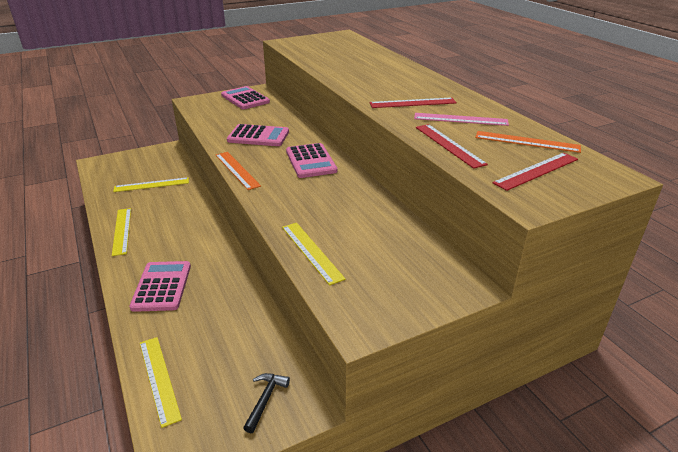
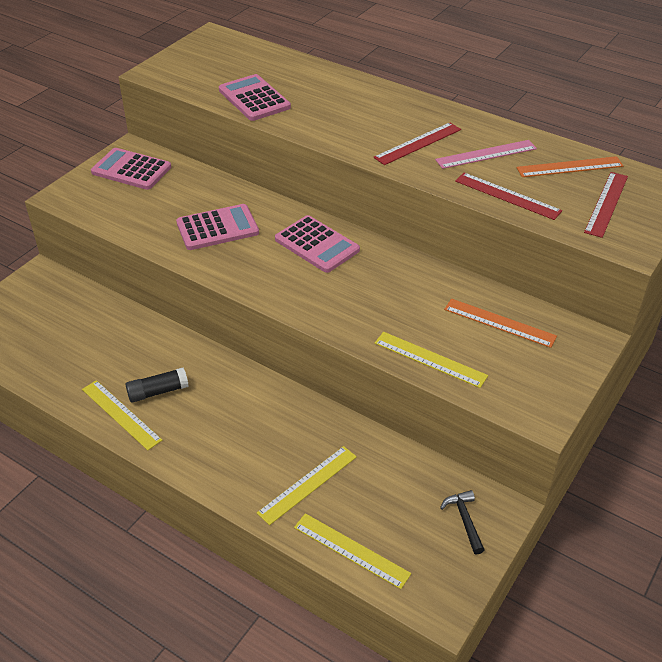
camera: 30 degrees left, 10 degrees up
yellow ruler [113,177,189,192] -> yellow ruler moved to [257,446,357,525]
pink calculator [129,261,191,312] -> pink calculator moved to [219,74,291,121]
orange ruler [216,152,261,190] -> orange ruler moved to [444,299,557,348]
none -> black glue stick [125,368,189,403]

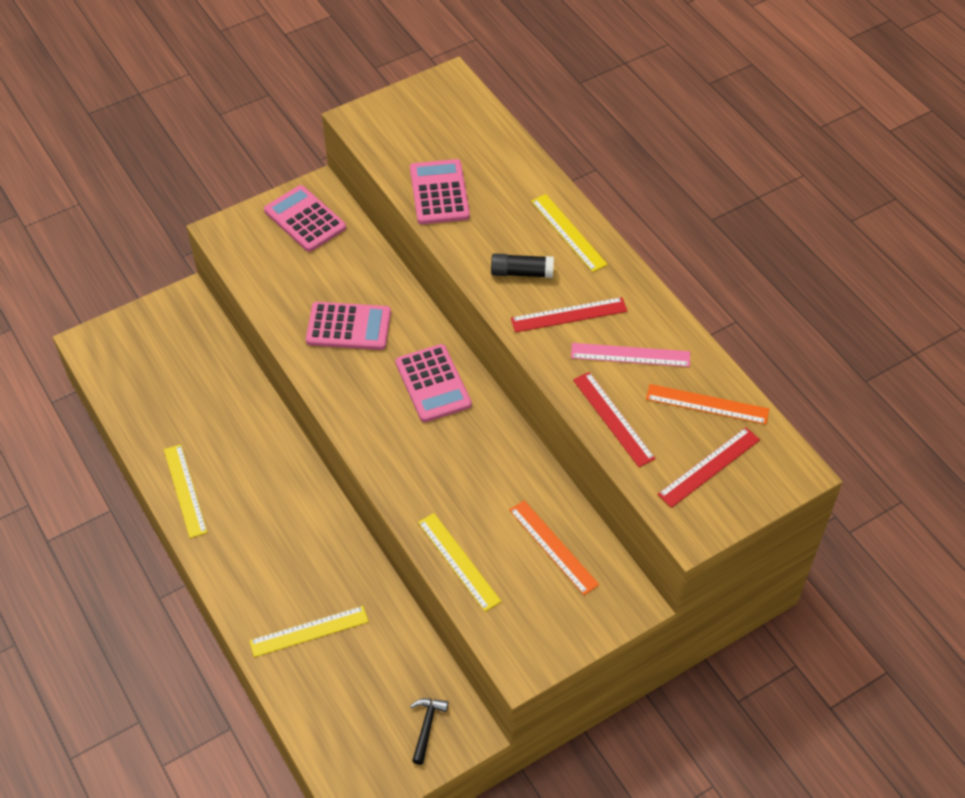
camera: 25 degrees right, 10 degrees up
black glue stick [125,368,189,403] -> black glue stick moved to [491,253,554,278]
yellow ruler [294,513,411,589] -> yellow ruler moved to [531,194,608,272]

